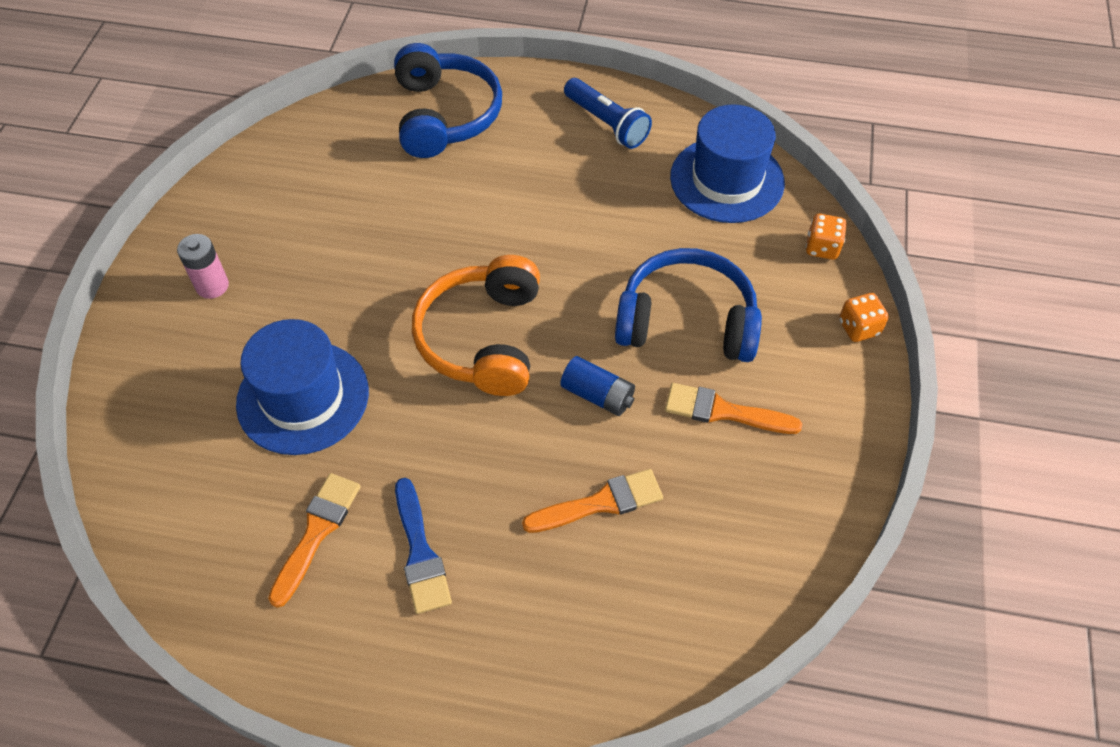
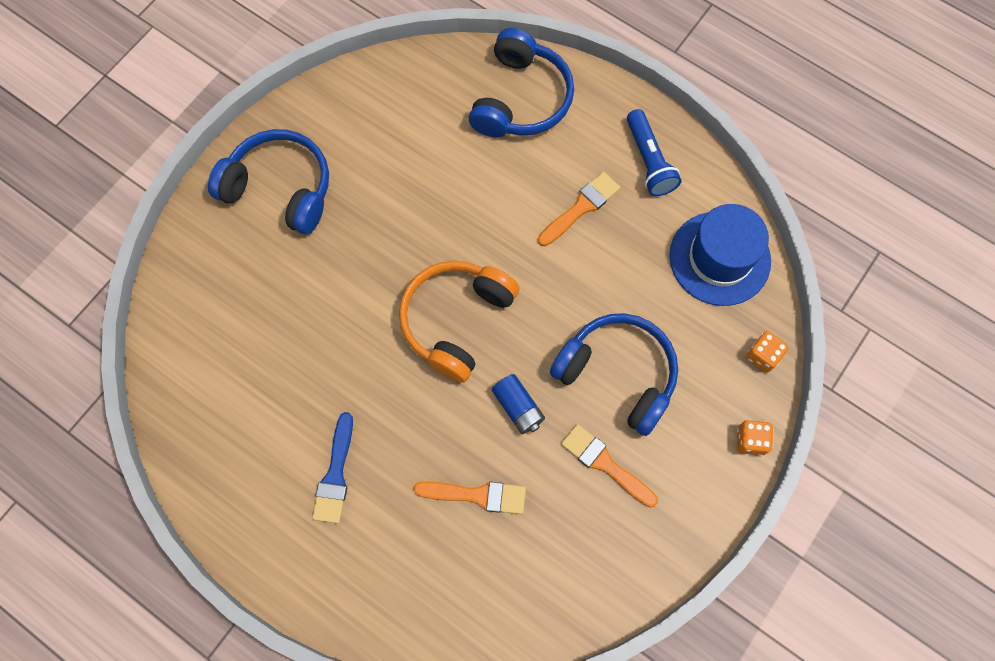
camera: 25 degrees right, 15 degrees up
pink battery [177,234,229,299] -> blue headphones [208,129,329,234]
blue hat [236,319,369,455] -> none
orange brush [268,473,361,608] -> orange brush moved to [538,172,620,246]

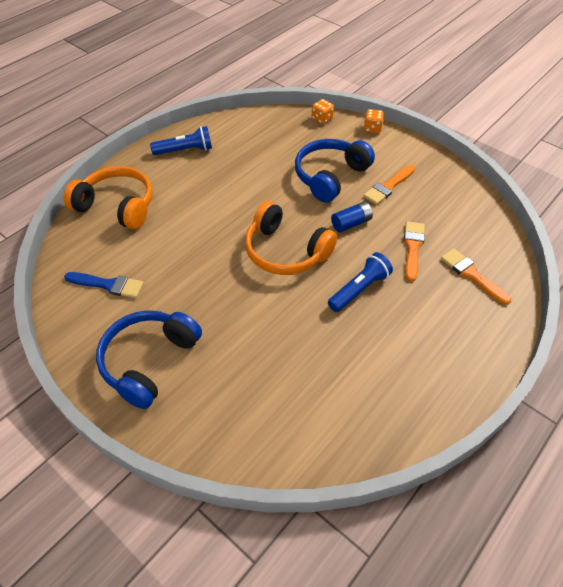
camera: 85 degrees left, 20 degrees down
blue brush [312,412,353,524] -> blue brush moved to [64,272,144,298]
blue headphones [469,28,574,137] -> orange headphones [63,166,153,230]
orange brush [538,172,620,246] -> orange brush moved to [441,248,511,305]
blue hat [670,204,771,306] -> none
none -> blue flashlight [328,252,393,312]

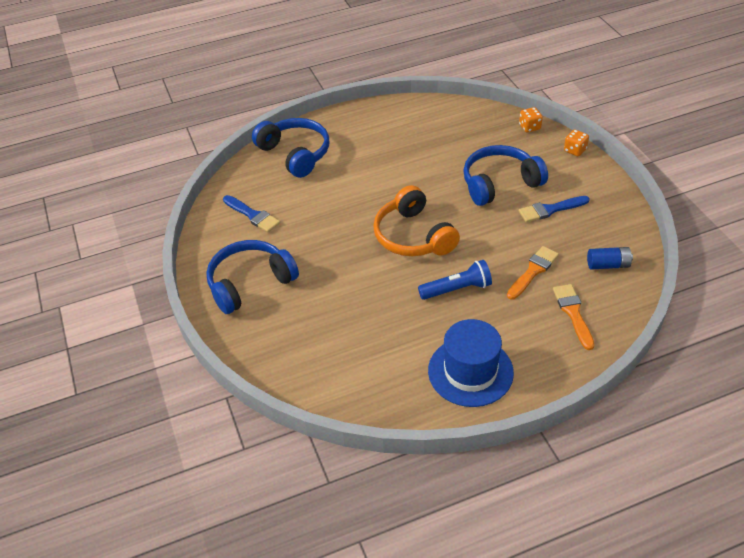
camera: 30 degrees right, 5 degrees down
orange headphones [63,166,153,230] -> blue headphones [252,118,329,178]
blue flashlight [150,126,212,155] -> none
blue battery [331,202,373,232] -> blue battery moved to [587,247,633,270]
orange brush [364,165,415,205] -> blue brush [519,196,590,222]
none -> blue hat [428,319,514,407]

